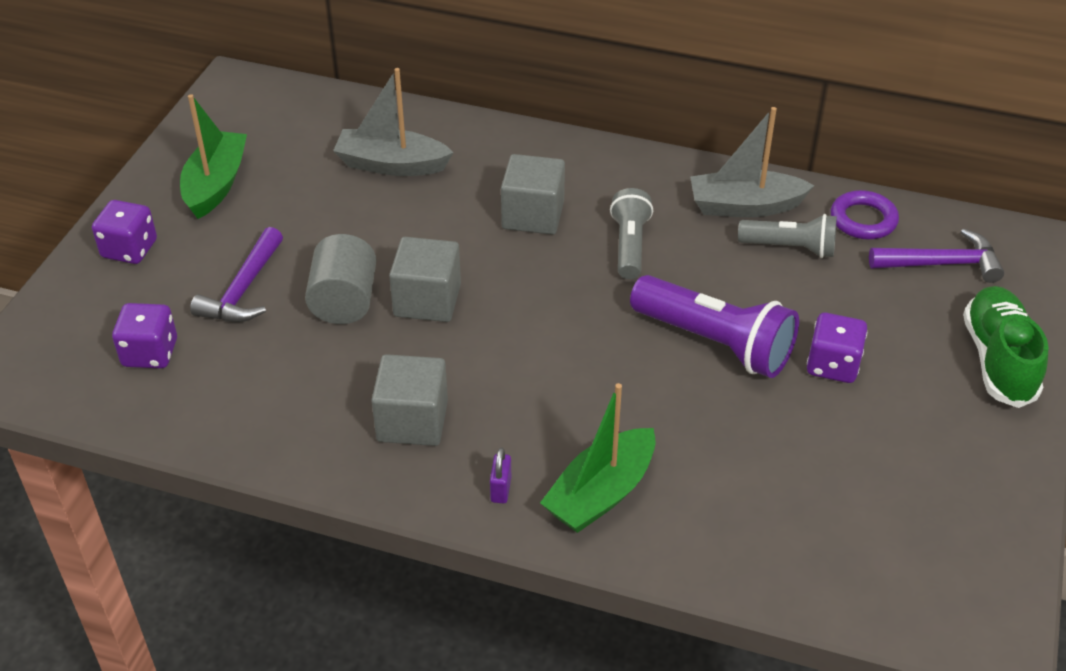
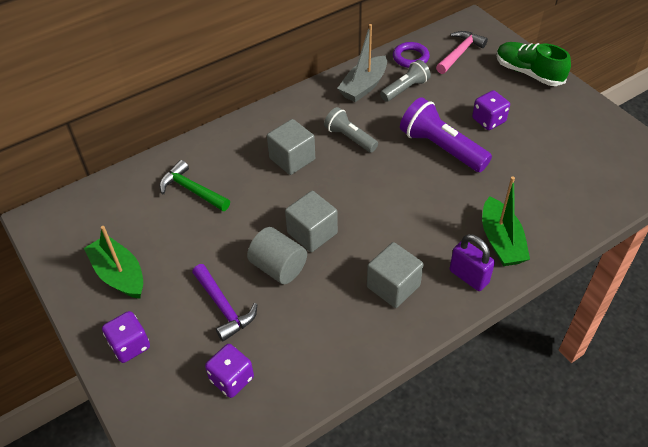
camera: 50 degrees left, 5 degrees up
grey boat [333,68,454,176] -> green hammer [159,160,230,211]
purple padlock [490,447,511,504] -> purple padlock [450,234,495,291], size x1.83
purple flashlight [630,275,799,378] -> purple flashlight turned 120 degrees counterclockwise [400,97,492,172]
purple hammer [869,228,1004,283] -> pink hammer [436,31,488,74]

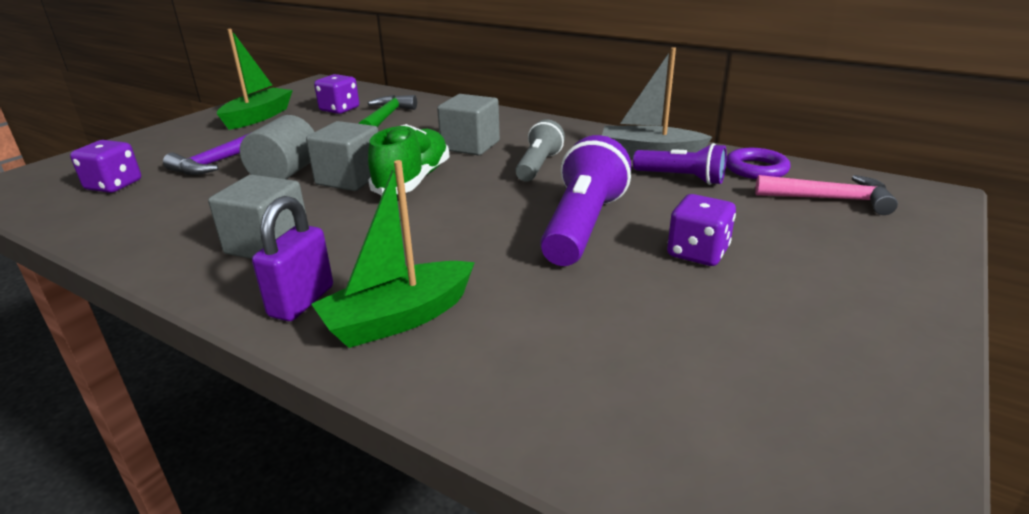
camera: 65 degrees right, 20 degrees down
purple dice [102,311,150,363] -> purple dice moved to [314,74,359,114]
grey flashlight [380,60,431,102] -> purple flashlight [633,143,727,185]
green shoe [496,42,571,86] -> green shoe moved to [368,124,449,195]

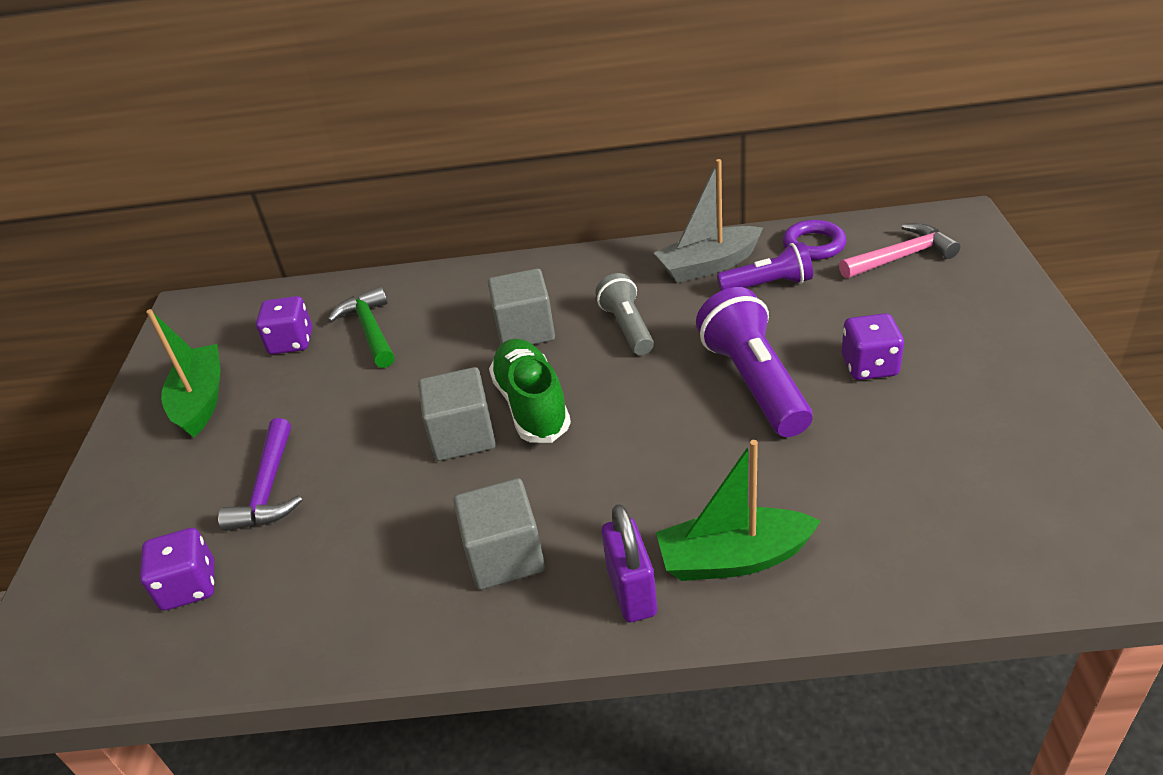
camera: 30 degrees left, 10 degrees up
grey cylinder [240,115,314,179] -> none
green boat [311,160,475,348] -> green boat turned 60 degrees clockwise [656,440,821,581]

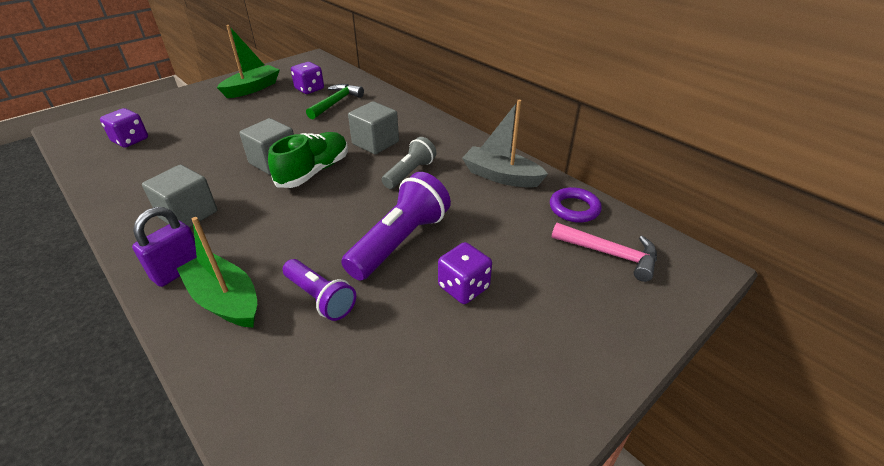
camera: 45 degrees right, 0 degrees up
purple hammer [218,418,302,531] -> none
purple flashlight [717,242,813,291] -> purple flashlight moved to [283,259,356,321]

